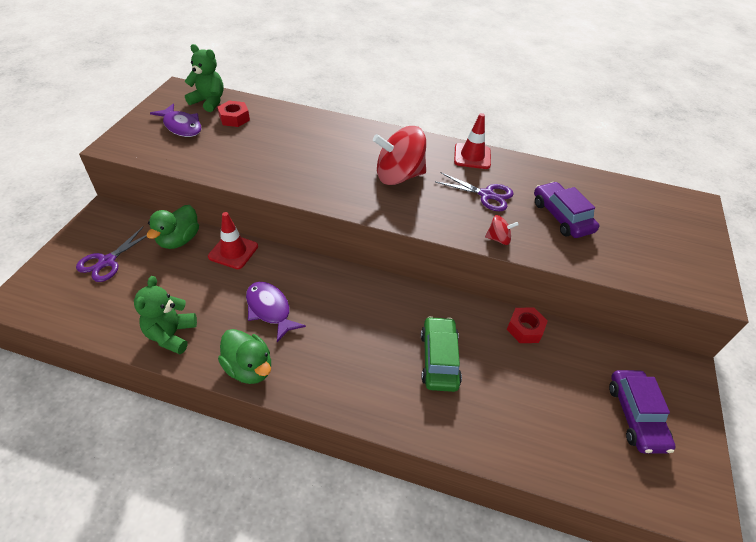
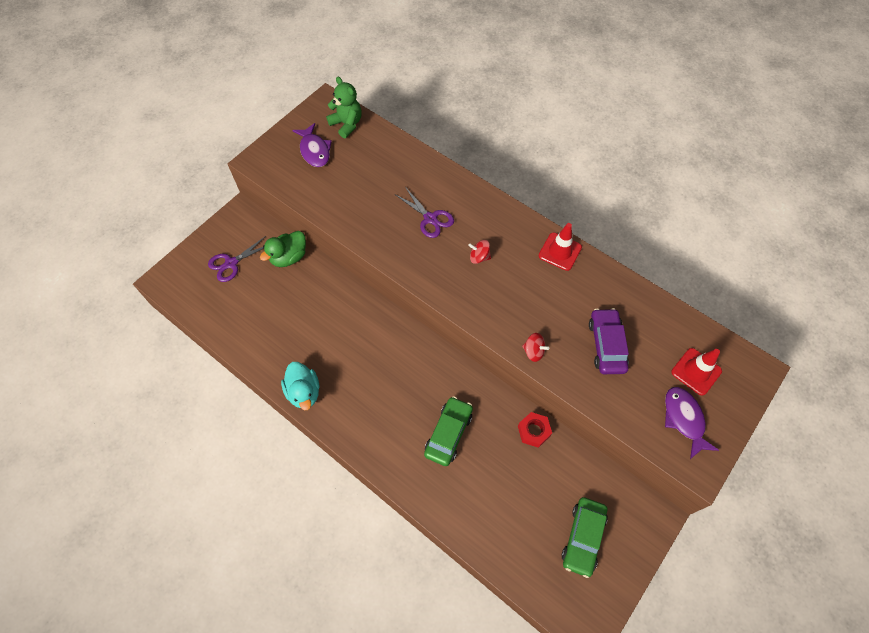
camera: 25 degrees right, 15 degrees up
green teddy bear [134,276,197,354] -> none
red traffic cone [208,212,258,269] -> red traffic cone moved to [671,348,722,396]
red nut [217,101,250,127] -> none
green duck [218,329,271,384] -> turquoise duck [281,362,320,410]
purple fish [246,282,306,342] -> purple fish moved to [665,387,719,459]
red spinning top [373,126,426,185] -> red spinning top [468,240,491,264], size x0.45
purple scissors [436,172,514,212] -> purple scissors moved to [396,187,454,238]
purple car [609,370,676,453] -> green car [562,497,608,578]

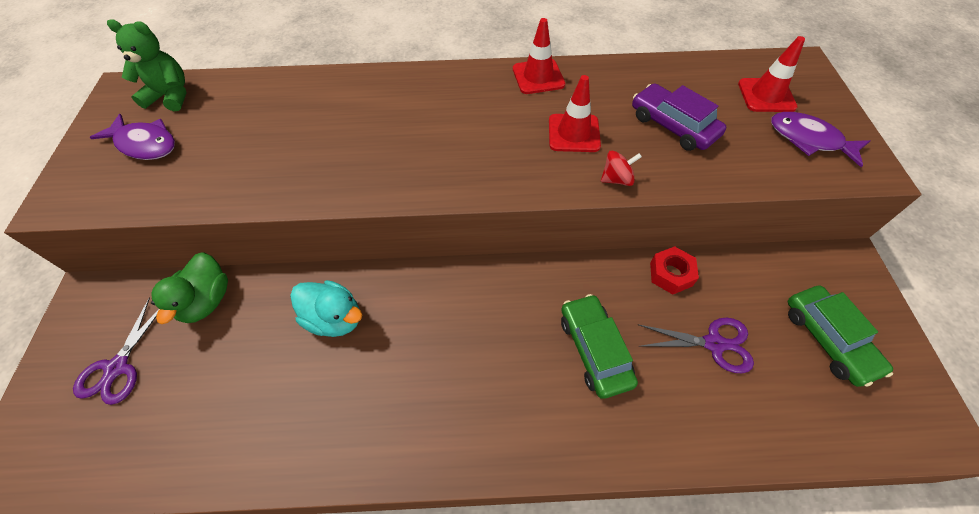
camera: 40 degrees left, 5 degrees down
turquoise duck [281,362,320,410] -> turquoise duck moved to [290,280,362,337]
purple scissors [396,187,454,238] -> purple scissors moved to [638,318,754,373]
red spinning top [468,240,491,264] -> none
none -> red traffic cone [549,75,601,152]

